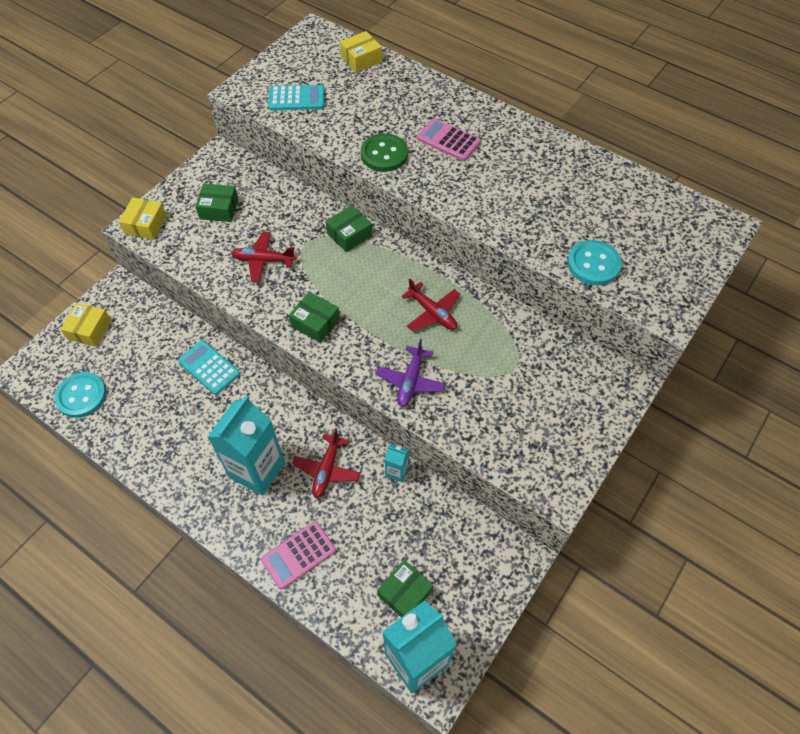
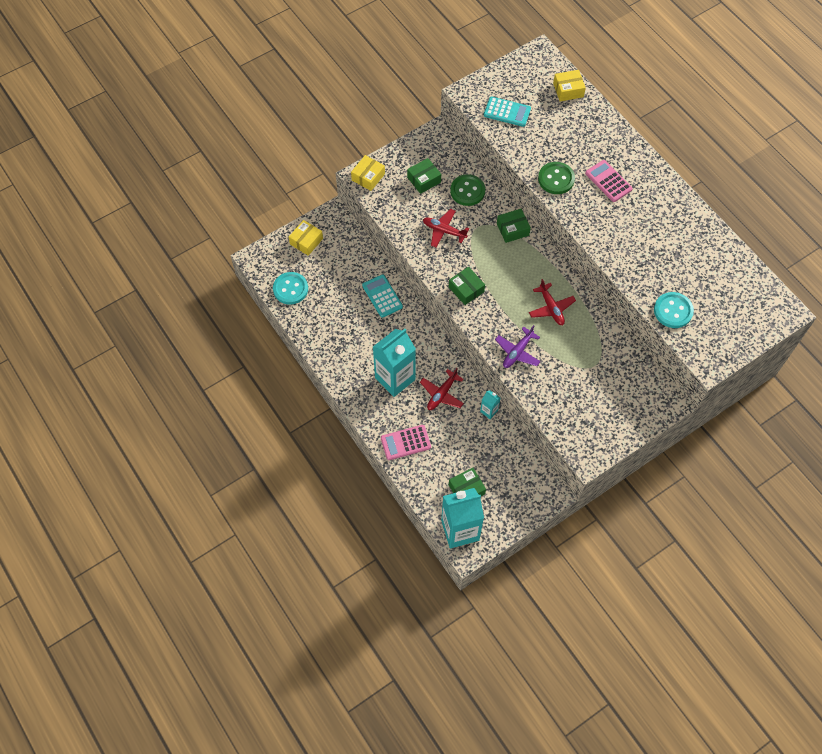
camera: 20 degrees right, 5 degrees up
green box [195,183,238,222] -> green box turned 60 degrees counterclockwise [407,158,441,194]
none -> green button [450,174,485,206]

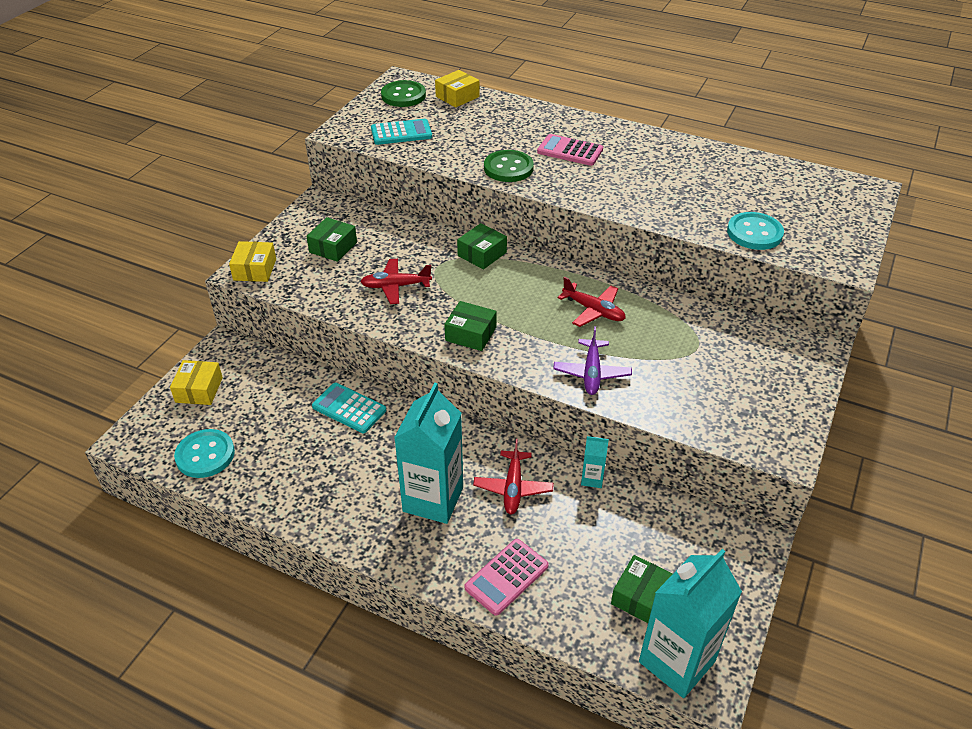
camera: 30 degrees left, 20 degrees down
green button [450,174,485,206] -> green button moved to [381,80,426,107]

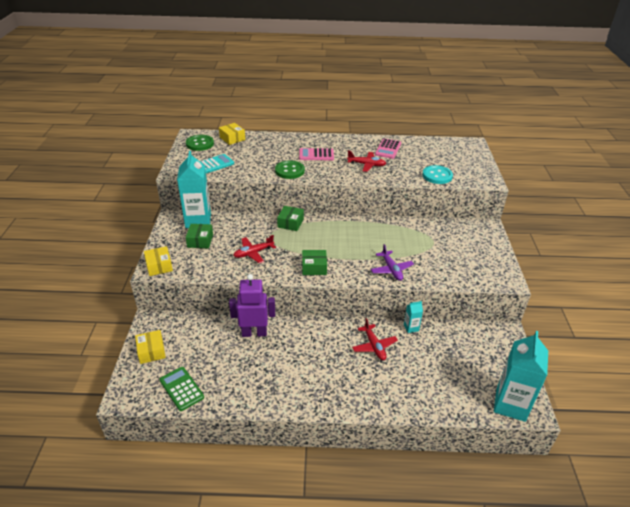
camera: 25 degrees left, 5 degrees down
turquoise button [174,429,235,478] -> green calculator [159,367,204,411]
turquoise calculator [312,383,386,433] -> purple robot [229,274,275,337]
turquoise carton [394,383,463,524] -> turquoise carton moved to [177,151,211,228]
yellow box [435,70,479,108] -> yellow box turned 60 degrees counterclockwise [219,123,245,145]
pink calculator [464,539,549,616] -> pink calculator moved to [375,138,401,159]
red plane [558,277,626,327] -> red plane moved to [347,150,386,172]
green box [611,555,672,623] -> none

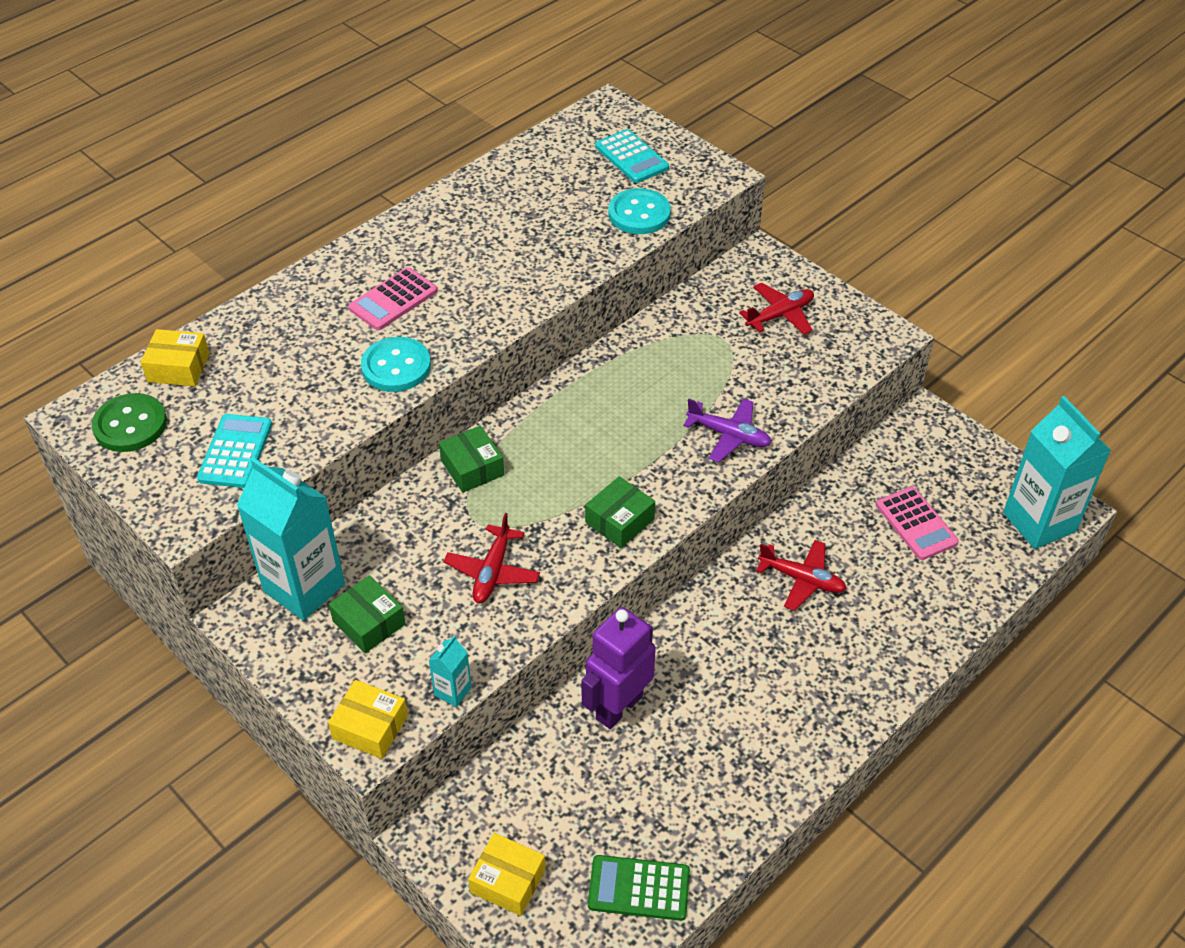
camera: 45 degrees left, 10 degrees up
green button [275,160,305,179] -> turquoise button [361,337,431,392]
red plane [347,150,386,172] -> red plane moved to [739,282,814,335]
pink calculator [375,138,401,159] -> pink calculator moved to [876,487,959,560]
turquoise carton [404,301,423,333] -> turquoise carton moved to [429,635,472,707]
none -> turquoise calculator [595,129,669,183]

